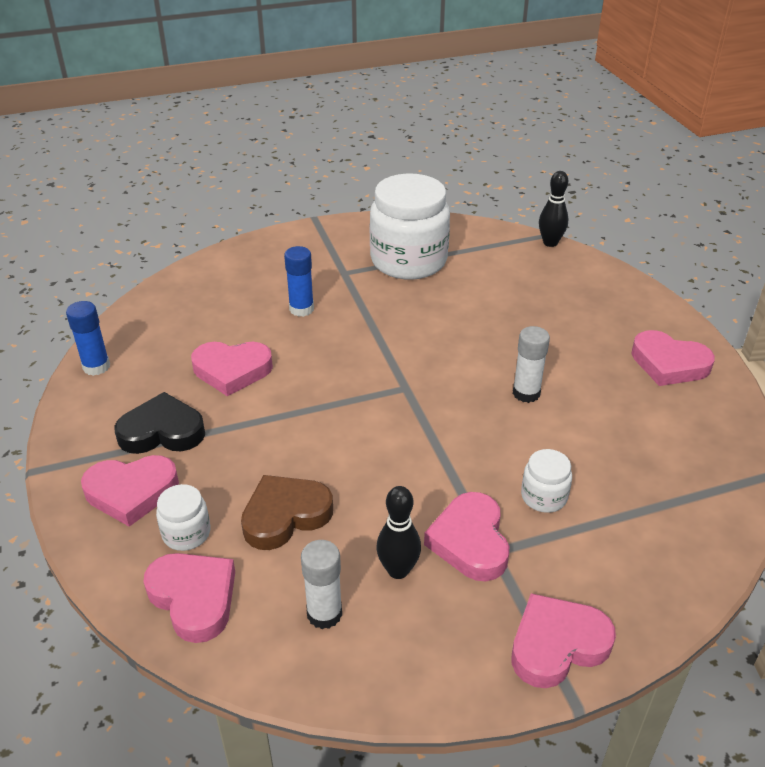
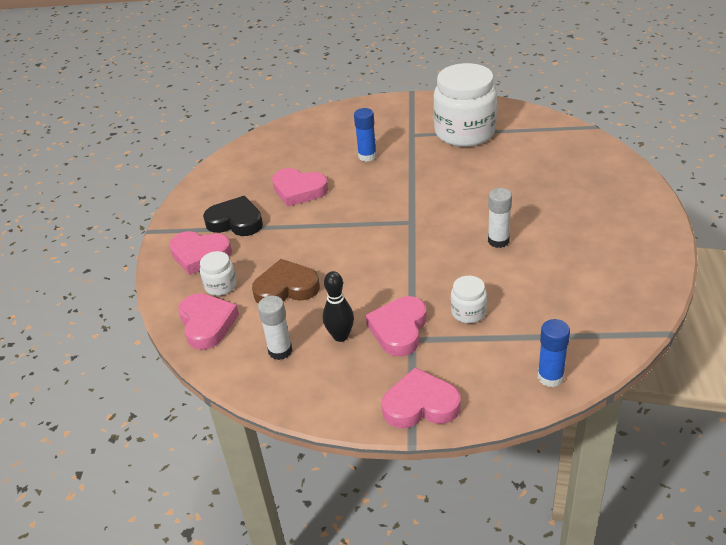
camera: 25 degrees right, 0 degrees up
blue glue stick [66,301,110,376] -> blue glue stick moved to [538,319,570,387]
black bowling pin [539,171,568,247] -> none
pink heart [631,330,715,386] -> none

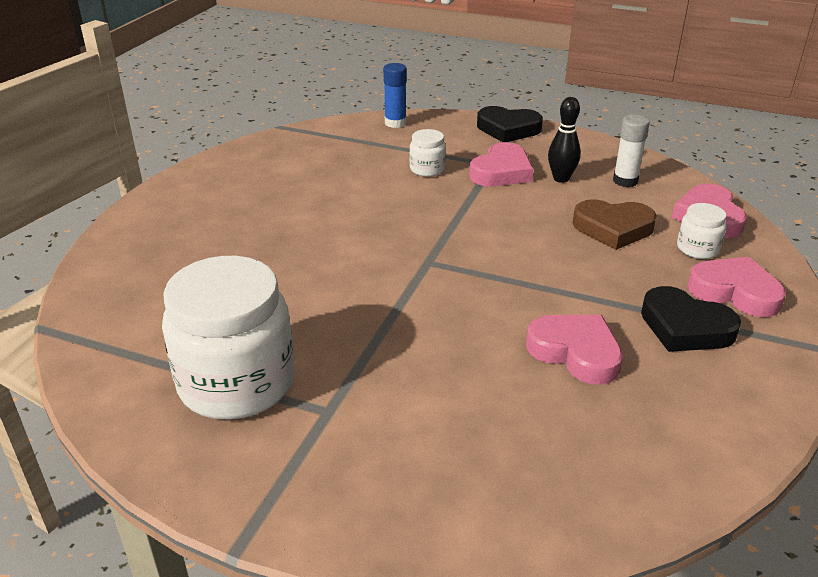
camera: 165 degrees left, 5 degrees down
blue glue stick [354,108,377,162] -> none
pink heart [382,367,460,428] -> black heart [477,106,543,142]
white glue stick [488,188,512,248] -> none

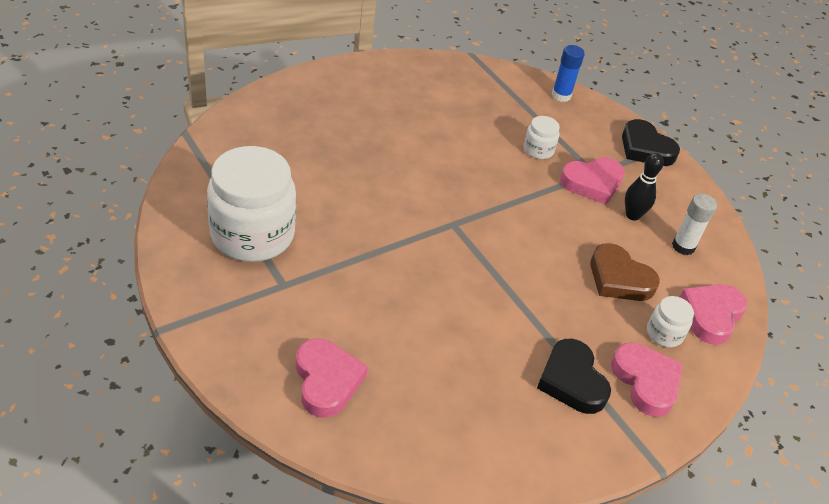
camera: 30 degrees right, 10 degrees up
pink heart [526,314,623,385] -> pink heart moved to [296,338,368,418]

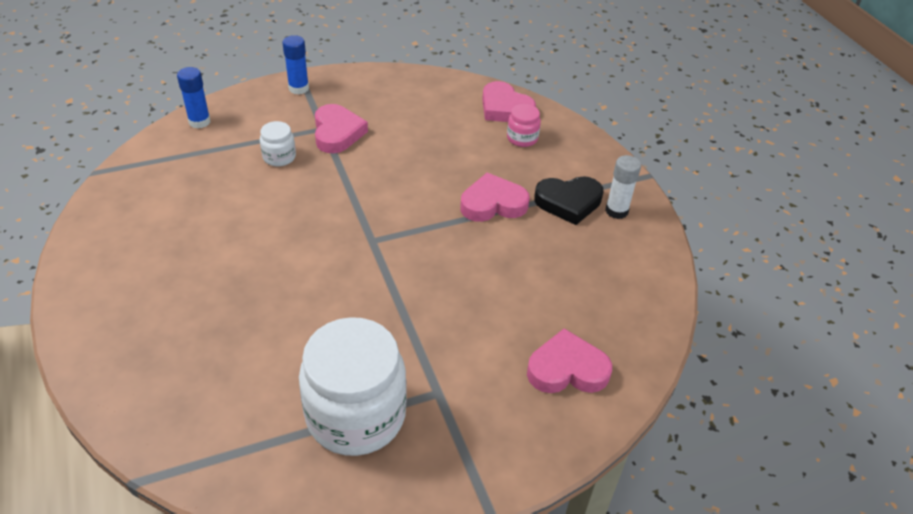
camera: 75 degrees left, 0 degrees up
brown heart [590,243,660,301] -> none
pink heart [611,342,683,417] -> pink heart moved to [460,173,530,222]
black heart [622,119,680,166] -> blue glue stick [283,35,309,95]
black bowling pin [625,153,664,220] -> none
white jar [647,296,694,347] -> pink jar [507,104,541,147]
white glue stick [672,193,717,255] -> white glue stick moved to [605,155,641,219]

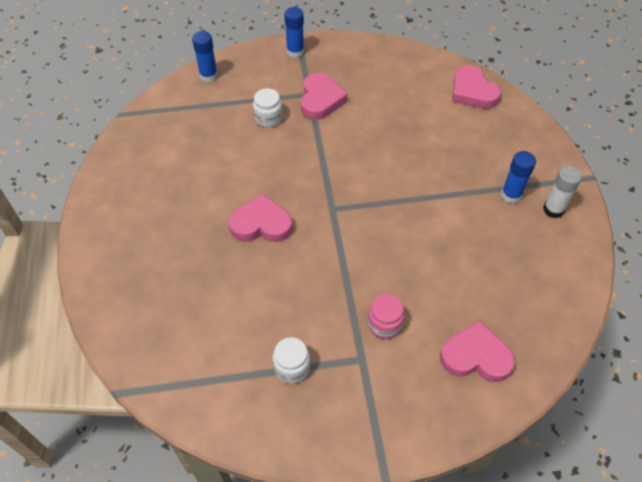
camera: 15 degrees right, 10 degrees up
white jar [299,317,407,456] -> white jar [273,337,310,383], size x0.44
pink heart [460,173,530,222] -> pink heart moved to [228,193,293,242]
pink jar [507,104,541,147] -> pink jar moved to [368,294,404,339]
black heart [534,176,603,225] -> blue glue stick [501,151,536,204]

